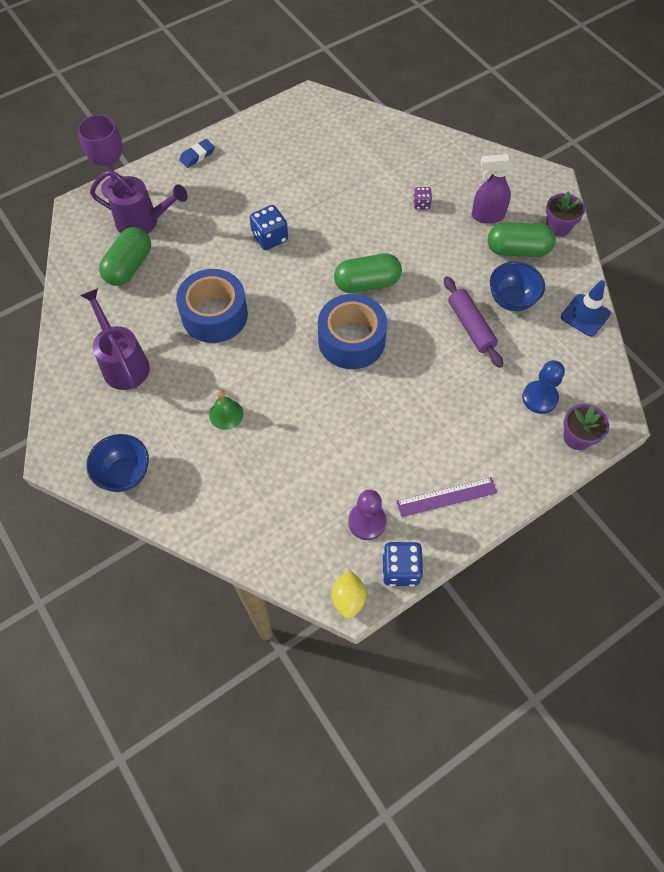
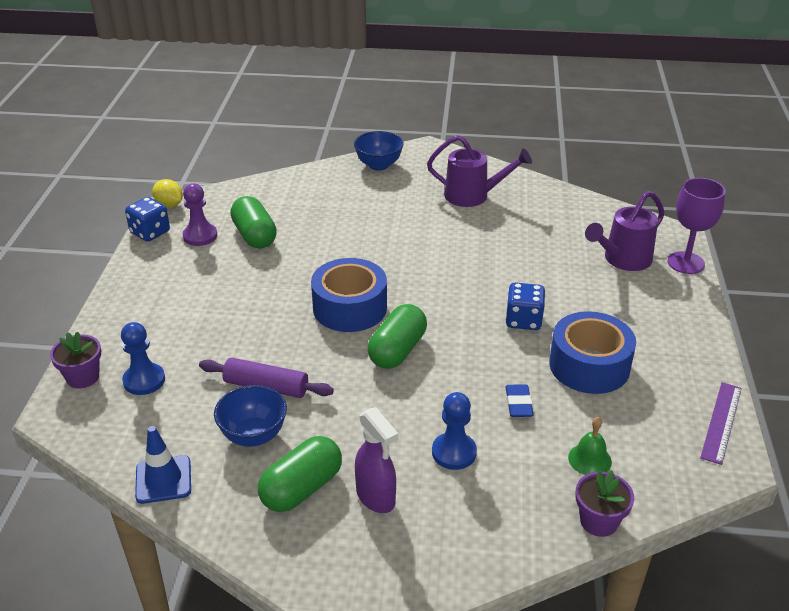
camera: 130 degrees right, 25 degrees down
green capsule [99,227,151,286] -> green capsule moved to [230,196,277,249]
blue tape [176,269,248,343] -> blue tape moved to [549,311,636,394]
blue eraser [179,139,215,168] -> blue eraser moved to [505,384,534,417]
green bell [209,390,243,430] -> green bell moved to [568,417,612,475]
purple ruler [396,477,497,517] -> purple ruler moved to [700,382,742,465]
purple dice [413,187,432,210] -> blue pawn [432,392,477,470]
purple spray bottle [472,154,515,224] -> purple spray bottle turned 105 degrees clockwise [355,407,398,513]
purple flower pot [546,191,585,237] -> purple flower pot moved to [575,471,634,537]

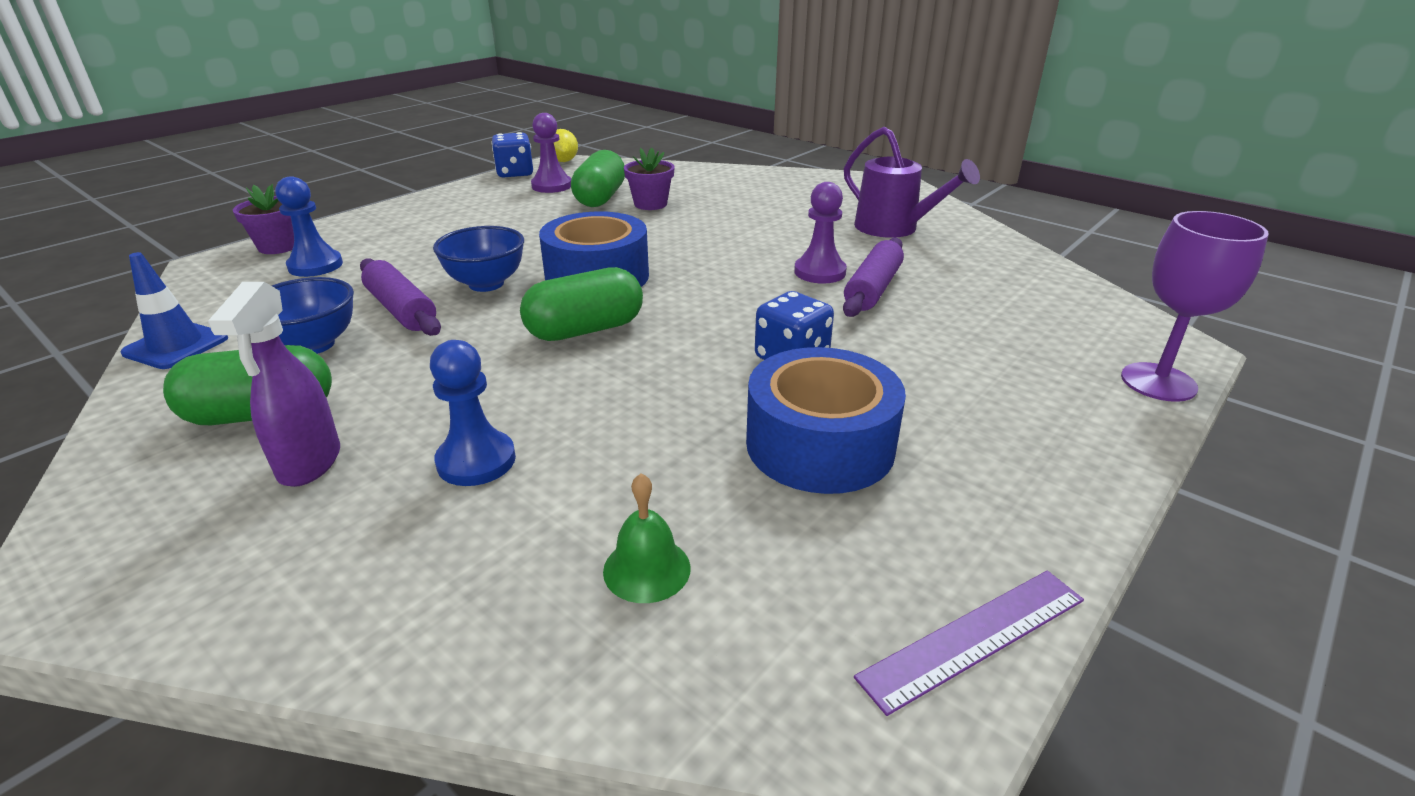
camera: 35 degrees right, 5 degrees down
blue bowl [354,131,404,171] -> blue bowl moved to [433,226,524,292]
blue eraser [505,384,534,417] -> none
purple flower pot [575,471,634,537] -> purple flower pot moved to [624,148,675,210]
purple watering can [585,191,665,271] -> none
none -> purple pawn [794,182,847,284]
none -> purple rolling pin [843,238,904,317]

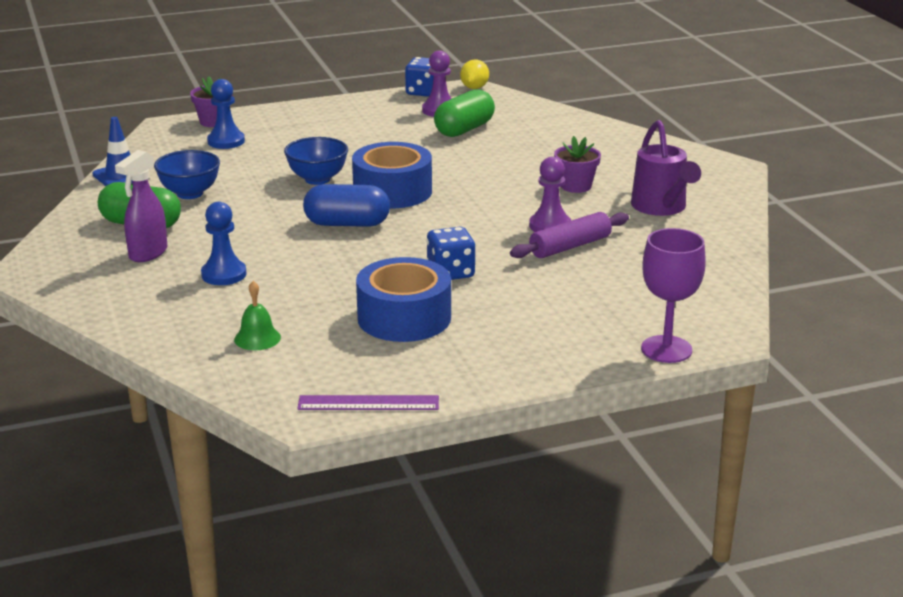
camera: 30 degrees right, 5 degrees down
purple rolling pin [360,258,441,336] -> none
green capsule [520,267,643,341] -> blue capsule [303,184,390,227]
purple flower pot [624,148,675,210] -> purple flower pot moved to [554,136,601,193]

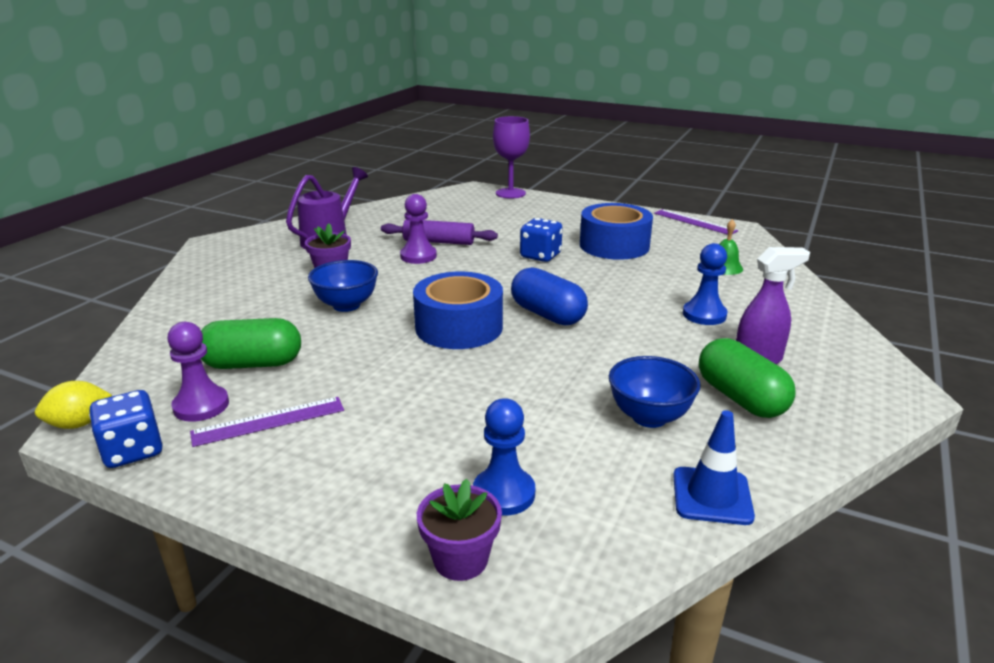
camera: 135 degrees left, 0 degrees up
blue bowl [284,137,348,185] -> blue bowl moved to [308,260,378,312]
none -> purple ruler [190,397,344,447]

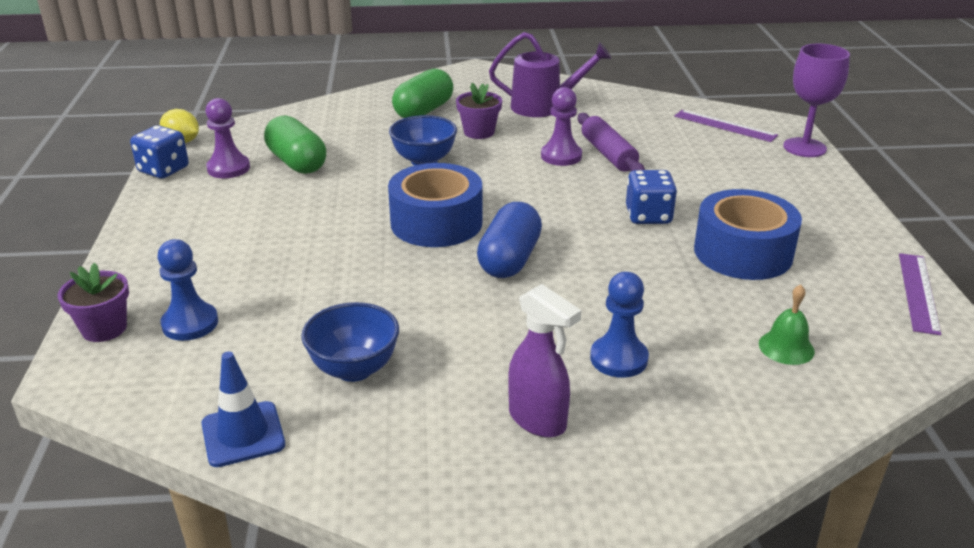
camera: 60 degrees right, 5 degrees up
purple ruler [190,397,344,447] -> purple ruler moved to [674,110,778,142]
green capsule [699,338,796,418] -> green capsule moved to [392,69,453,118]

